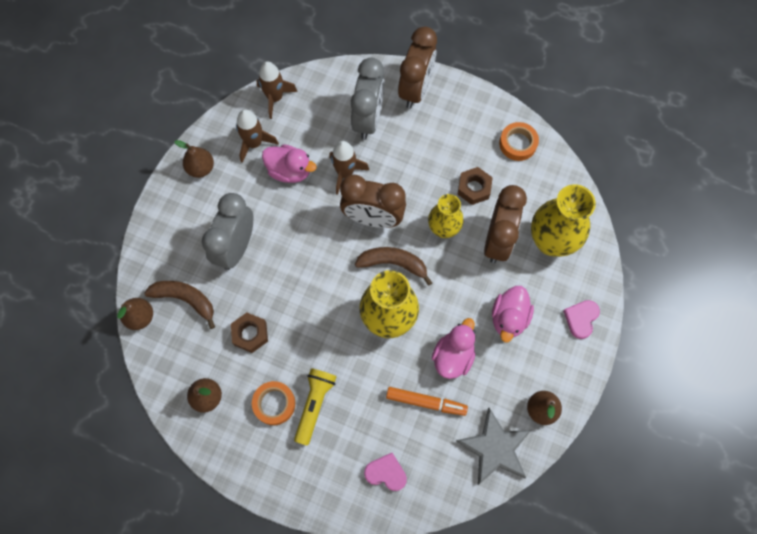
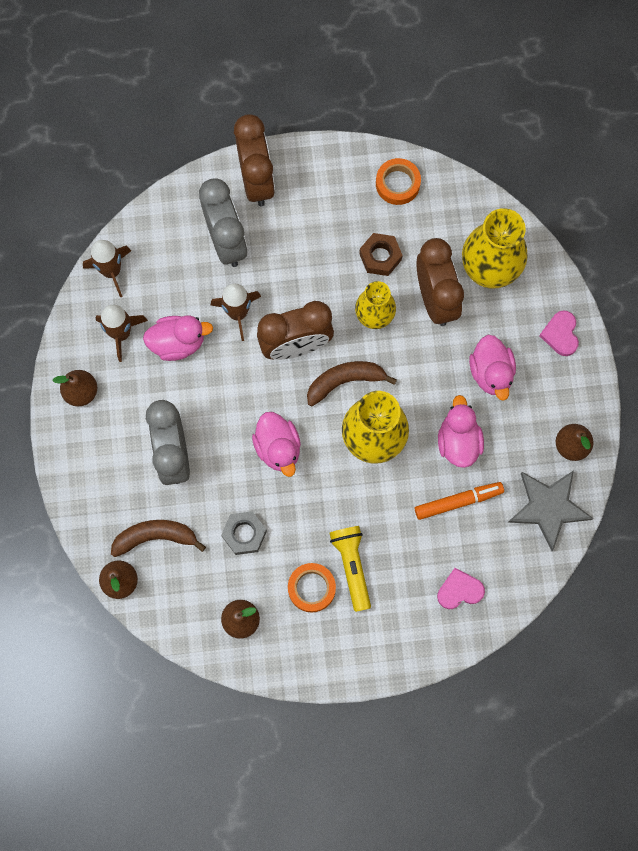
camera: 30 degrees left, 5 degrees up
brown nut [231,313,268,353] -> grey nut [221,511,267,555]
none -> pink duck [252,412,301,477]

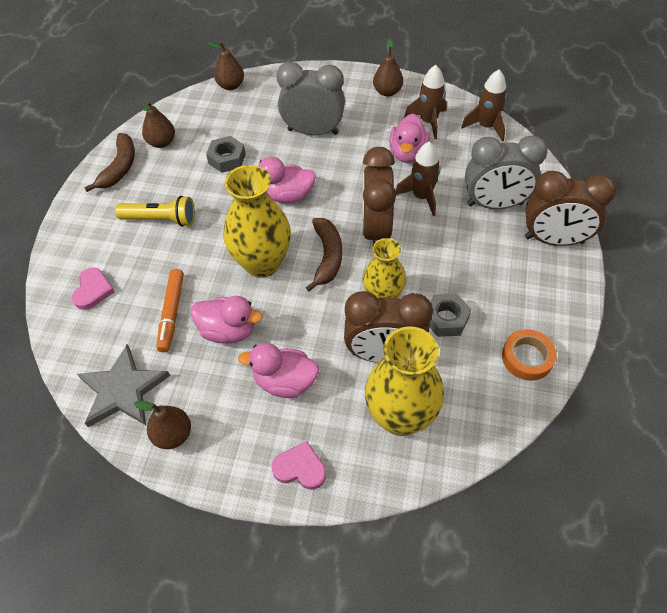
camera: 110 degrees right, 20 degrees down
brown banana [111,520,206,557] -> brown banana moved to [84,133,135,192]
orange tape [288,563,336,612] -> none
brown nut [359,233,402,276] -> grey nut [429,293,472,337]

